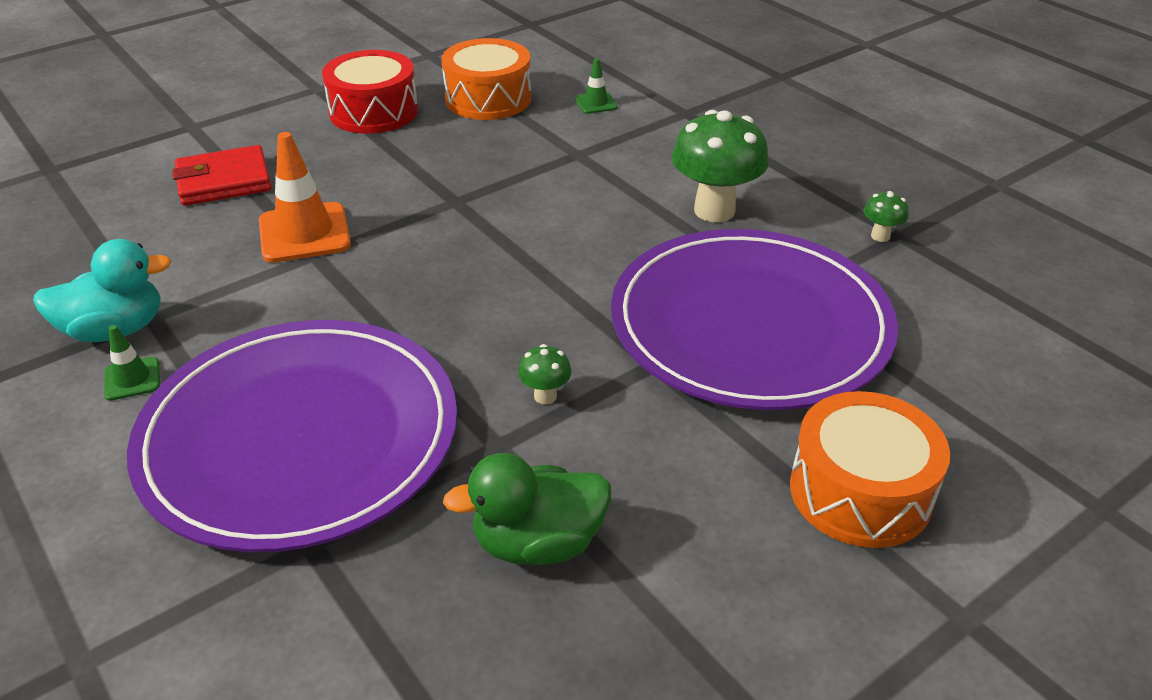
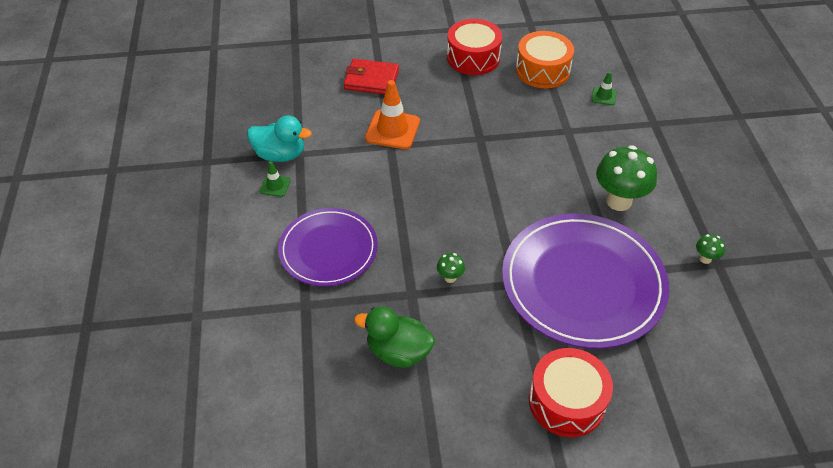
camera: 30 degrees right, 10 degrees up
purple plate [127,320,457,552] -> purple plate [278,208,378,286], size x0.62
orange drum [790,391,950,548] -> red drum [529,348,613,437]

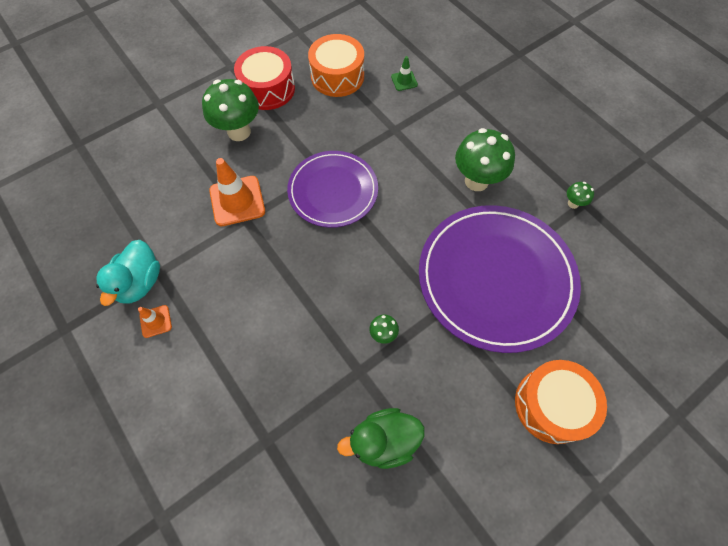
camera: 30 degrees left, 15 degrees up
turquoise duck [247,116,312,162] -> turquoise duck turned 120 degrees clockwise [96,240,160,306]
green traffic cone [260,161,291,197] -> orange traffic cone [138,305,172,338]
purple plate [278,208,378,286] -> purple plate moved to [287,151,378,228]
red wallet [344,59,399,94] -> none
red drum [529,348,613,437] -> orange drum [515,360,607,444]
none -> green mushroom [202,79,259,141]

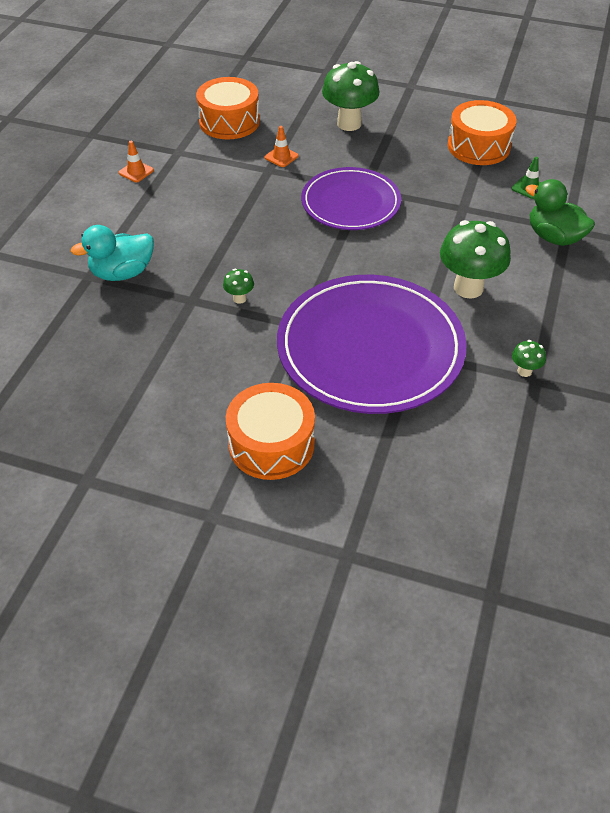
camera: 55 degrees right, 15 degrees down
turquoise duck [96,240,160,306] -> turquoise duck moved to [71,225,154,281]
orange traffic cone [209,158,265,226] -> orange traffic cone [265,126,299,167], size x0.51
red drum [234,46,295,110] -> none
green duck [337,408,425,469] -> green duck moved to [525,179,595,246]
none -> orange drum [196,77,260,140]

